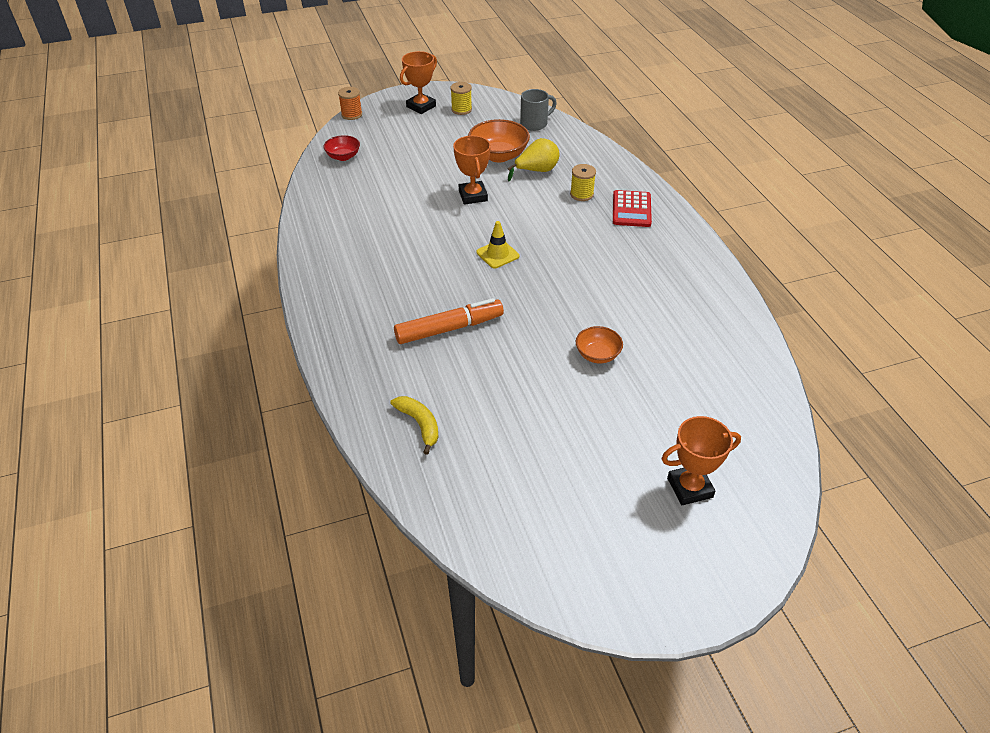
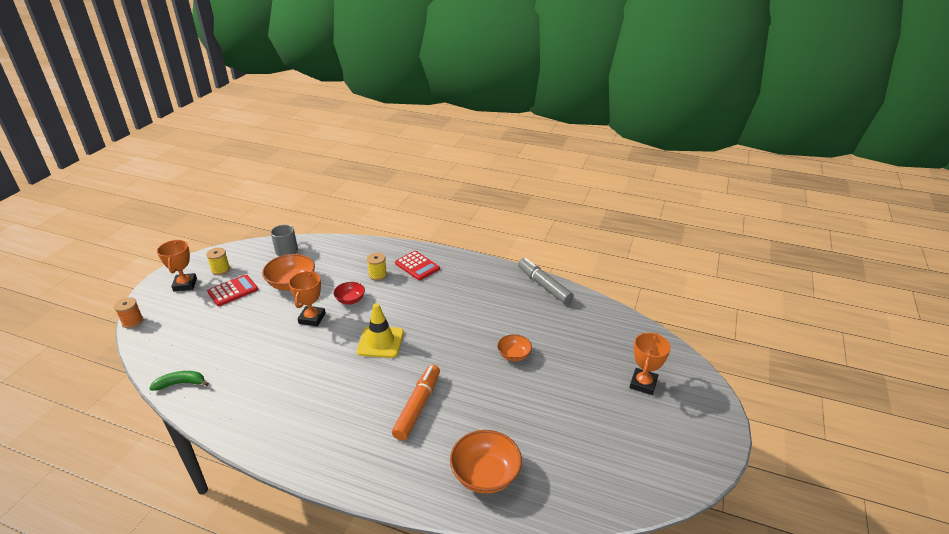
camera: 50 degrees left, 10 degrees down
red bowl [323,135,360,161] -> red bowl moved to [334,282,365,304]
yellow banana [390,396,439,455] -> orange bowl [450,430,522,494]
orange trophy [453,136,491,205] -> orange trophy turned 75 degrees clockwise [289,271,326,326]
yellow traffic cone [477,221,519,268] -> yellow traffic cone [357,303,404,358], size x1.51
yellow pear [508,138,560,182] -> none
none -> green banana [149,371,209,391]
none -> red calculator [207,275,258,306]
none -> grey marker [518,258,574,304]

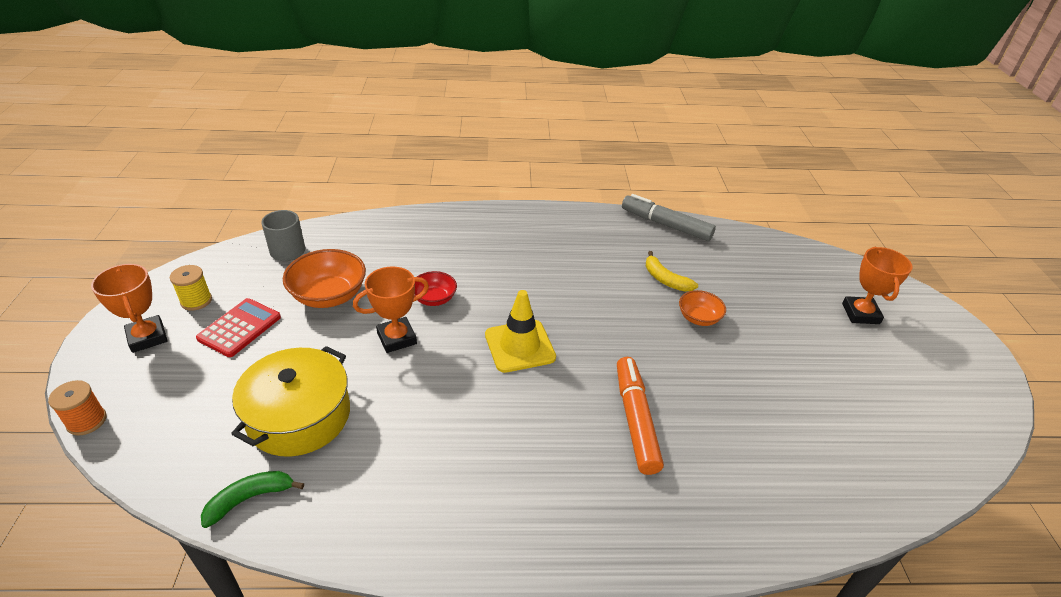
camera: 25 degrees left, 5 degrees up
orange trophy [289,271,326,326] -> orange trophy turned 75 degrees clockwise [353,266,429,353]
yellow spool [367,253,387,281] -> none
red calculator [395,251,440,280] -> none
orange bowl [450,430,522,494] -> none
none -> yellow pot [231,346,350,457]
none -> yellow banana [646,251,698,292]

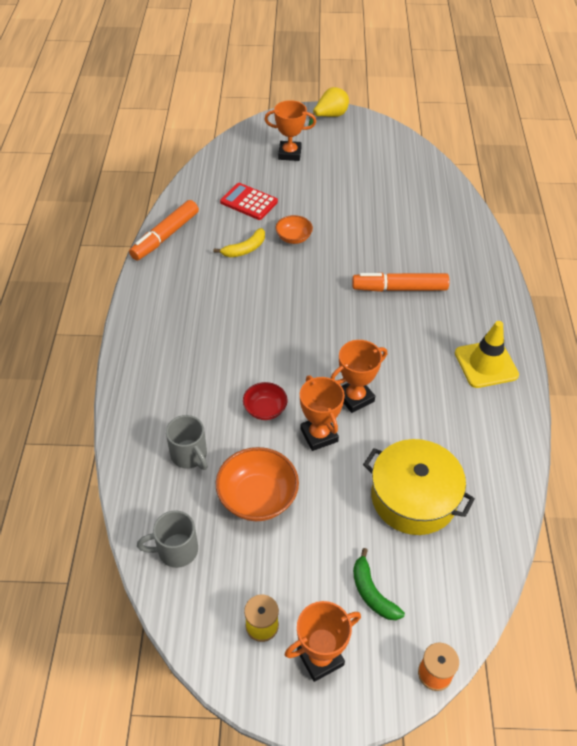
camera: 85 degrees left, 10 degrees up
red calculator [196,298,281,357] -> red calculator moved to [220,183,278,220]
green banana [201,471,304,528] -> green banana moved to [353,548,405,620]
yellow traffic cone [485,290,556,373] -> yellow traffic cone moved to [455,321,519,388]
grey marker [622,194,716,241] -> orange marker [129,200,199,261]
none -> grey mug [166,415,208,470]
none -> yellow pear [309,87,349,126]
none -> orange trophy [331,340,387,413]

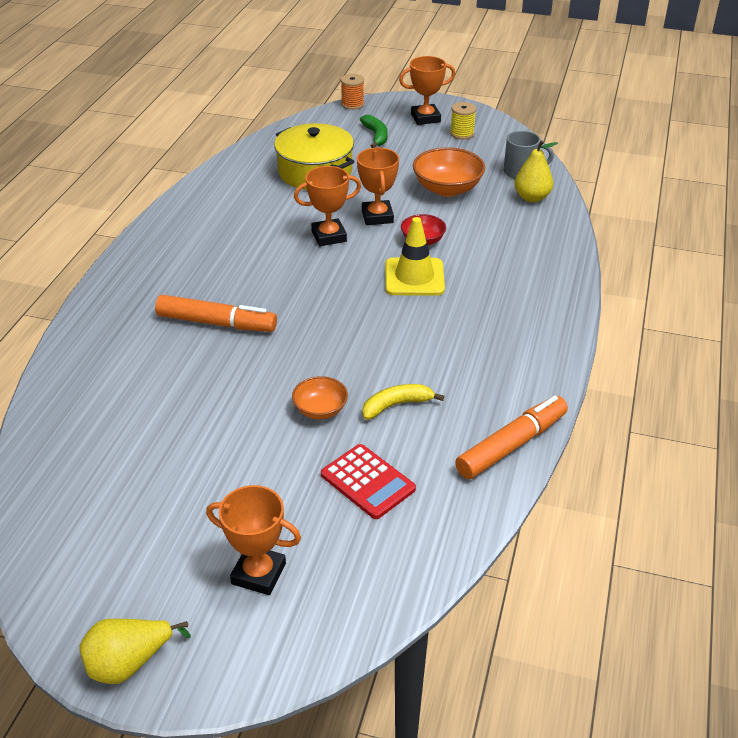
camera: 165 degrees left, 10 degrees down
grey mug [166,415,208,470] -> none
yellow traffic cone [455,321,519,388] -> yellow traffic cone moved to [385,217,445,296]
none -> yellow pear [514,140,558,202]

